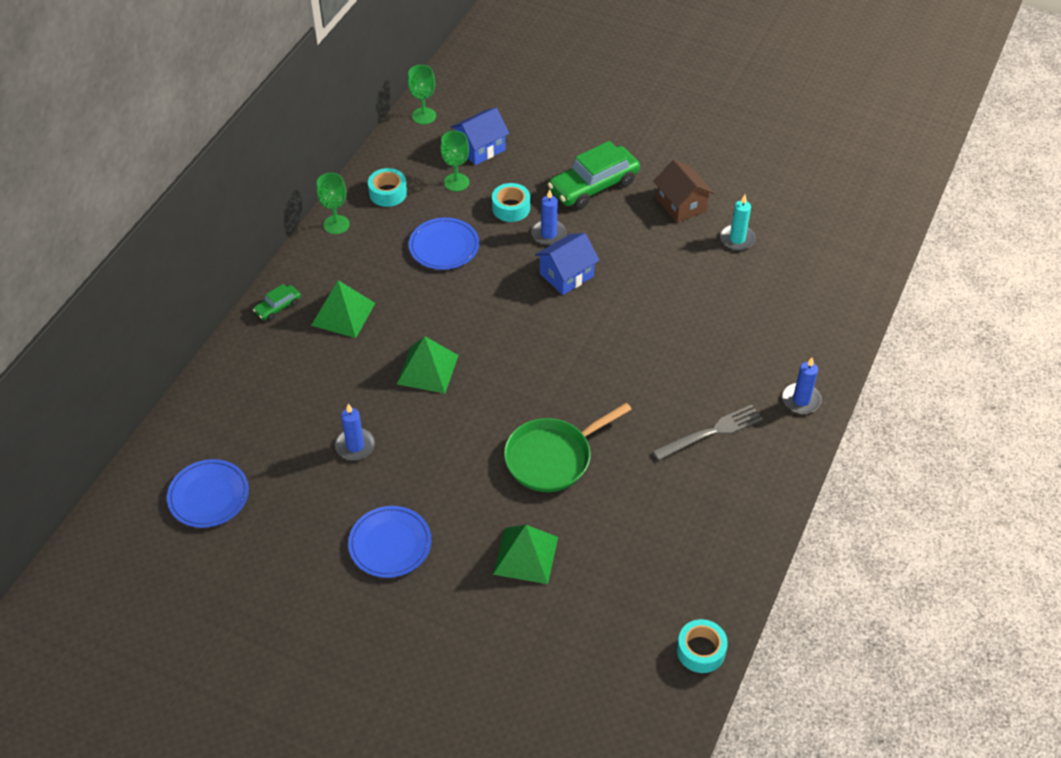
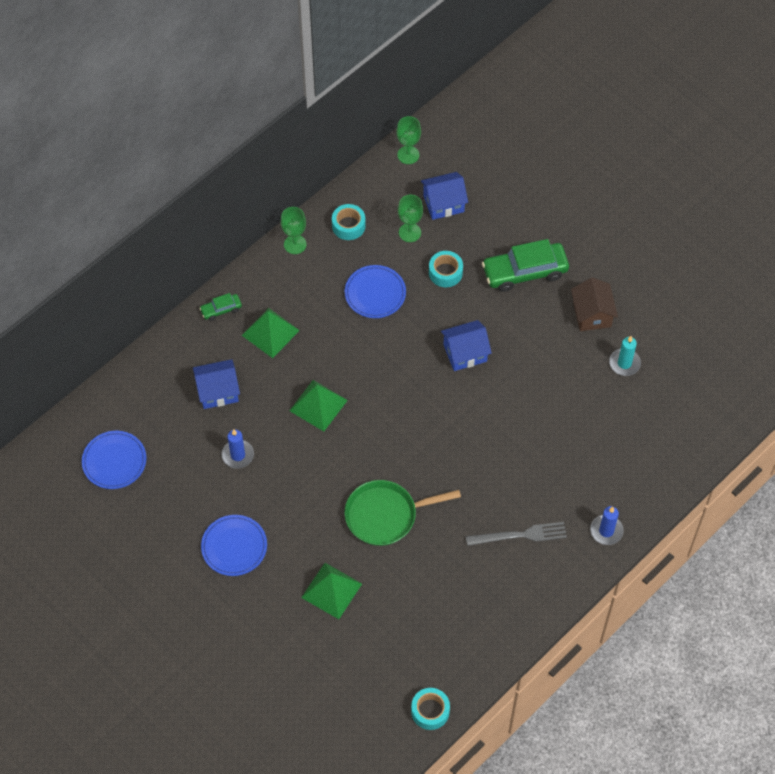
camera: 20 degrees right, 10 degrees up
blue candle [531,189,567,246] -> none
none -> blue house [193,359,240,409]

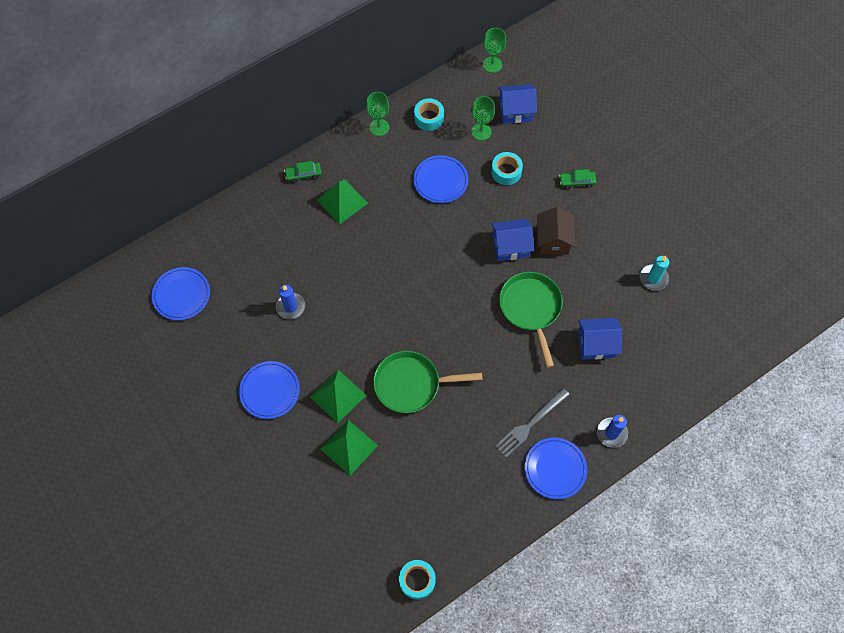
camera: 10 degrees right, 5 degrees up
blue house [193,359,240,409] -> blue house moved to [578,318,622,360]
green pyramid [289,380,348,431] -> green pyramid moved to [310,370,366,423]
grey fork [466,522,567,546] -> grey fork turned 135 degrees clockwise [495,388,570,458]
green car [482,239,569,292] -> green car [559,169,597,189], size x0.48
brown house [571,277,618,331] -> brown house moved to [537,207,575,255]
none -> green pan [499,272,563,368]
none -> blue plate [525,438,587,499]

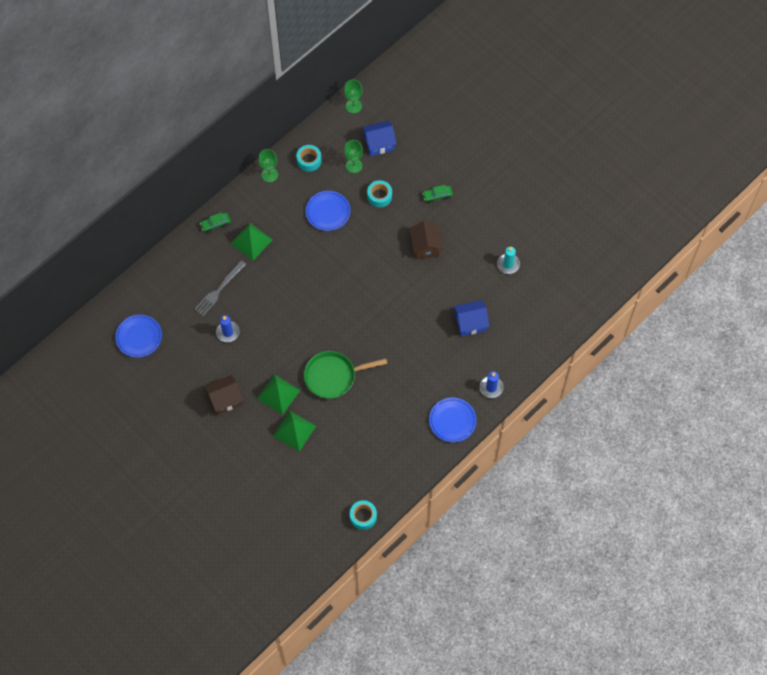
camera: 10 degrees left, 0 degrees up
blue plate [239,361,300,419] -> brown house [204,375,243,415]
blue house [492,219,534,261] -> none
grey fork [495,388,570,458] -> grey fork moved to [194,261,246,316]
green pan [499,272,563,368] -> none

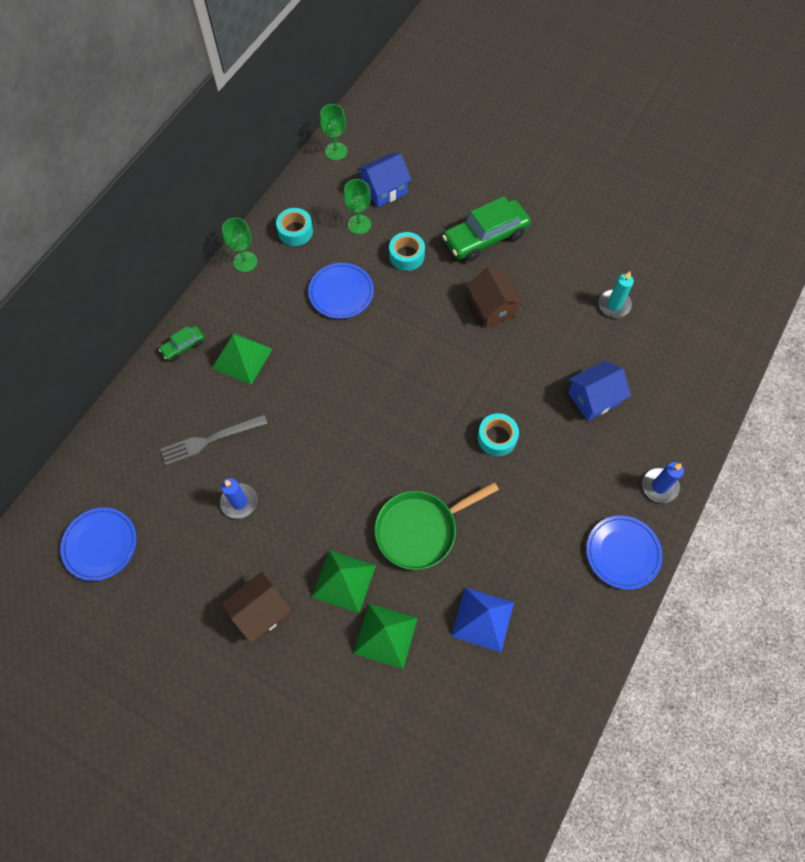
camera: 15 degrees left, 0 degrees up
grey fork [194,261,246,316] -> grey fork turned 45 degrees clockwise [160,415,268,465]
turquoise tape [350,500,377,530] -> turquoise tape moved to [478,413,519,456]
green car [422,185,453,203] -> green car [442,196,531,262], size x2.09
none -> blue pyramid [451,587,514,652]

